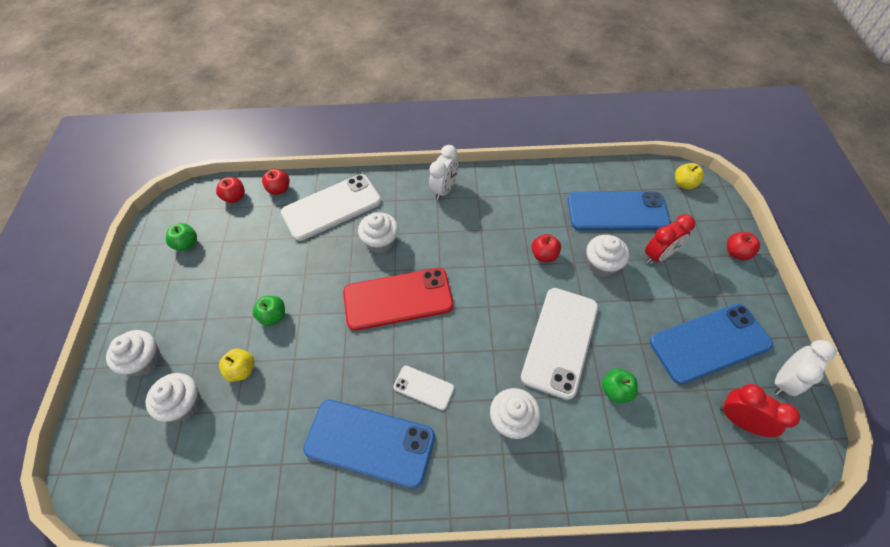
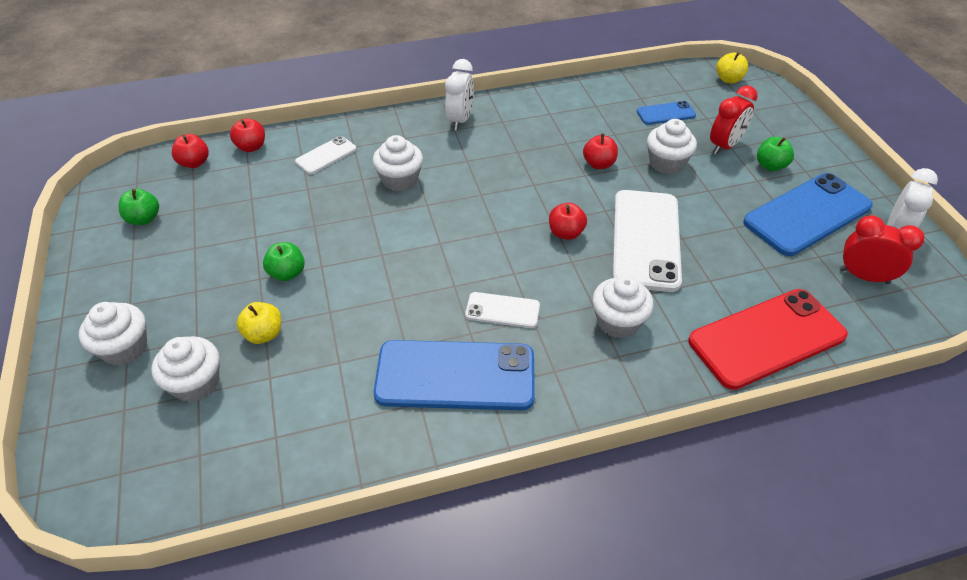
camera: 15 degrees left, 10 degrees down
white phone [281,174,381,241] -> white phone [295,136,356,174], size x0.49
red phone [343,268,453,331] -> red phone moved to [688,289,848,390]
blue phone [568,191,671,231] -> blue phone [637,101,696,125], size x0.49
green apple [602,368,638,403] -> green apple moved to [757,137,794,171]
red apple [727,232,760,260] -> red apple moved to [549,203,587,240]

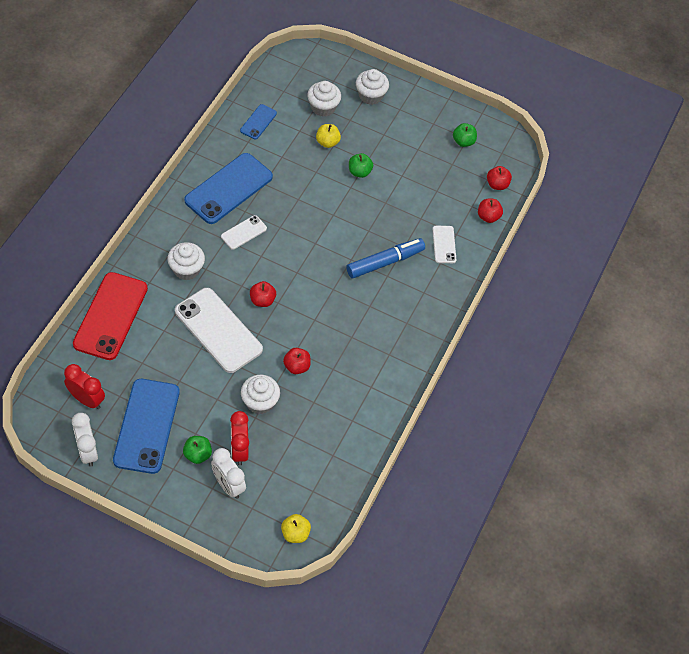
camera: 125 degrees right, 10 degrees up
white cupcake [373,135,423,191] -> blue marker [346,238,425,278]
white clock [445,59,474,130] -> white clock moved to [211,448,246,499]
blue phone [637,101,696,125] -> blue phone moved to [240,104,277,139]
red clock [839,215,924,284] -> red clock turned 120 degrees counterclockwise [64,364,105,409]

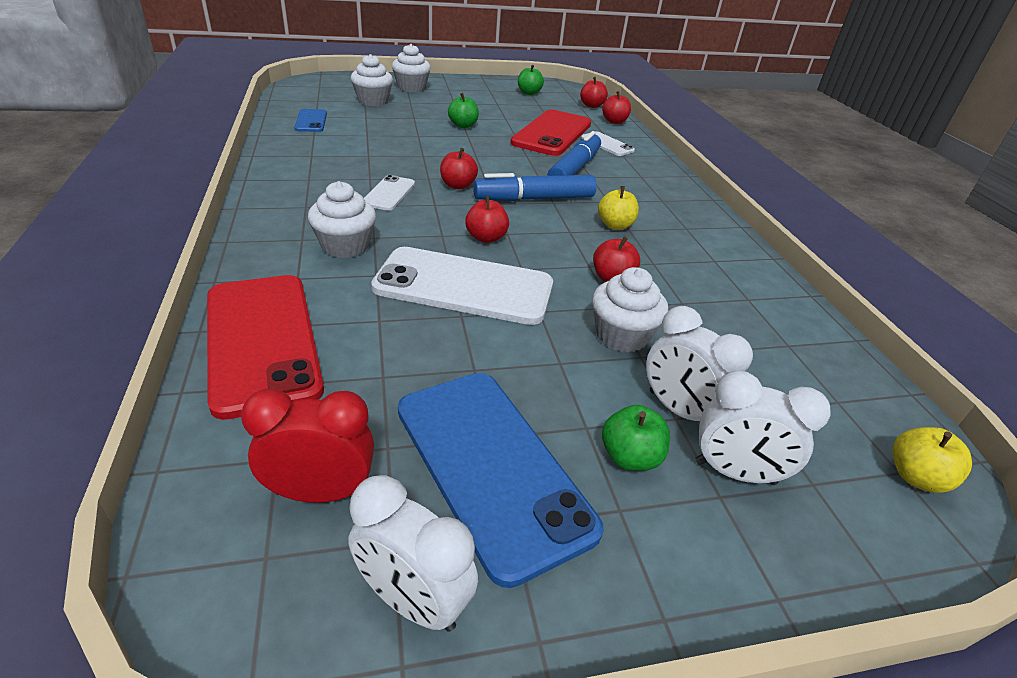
camera: 35 degrees left, 20 degrees down
blue phone [184,153,273,224] -> none
red clock [230,411,249,465] -> white clock [646,306,753,421]
yellow apple [316,124,341,148] -> yellow apple moved to [598,186,639,230]
none -> red apple [440,148,478,189]
none -> blue marker [473,173,597,201]
none -> red phone [511,110,591,156]

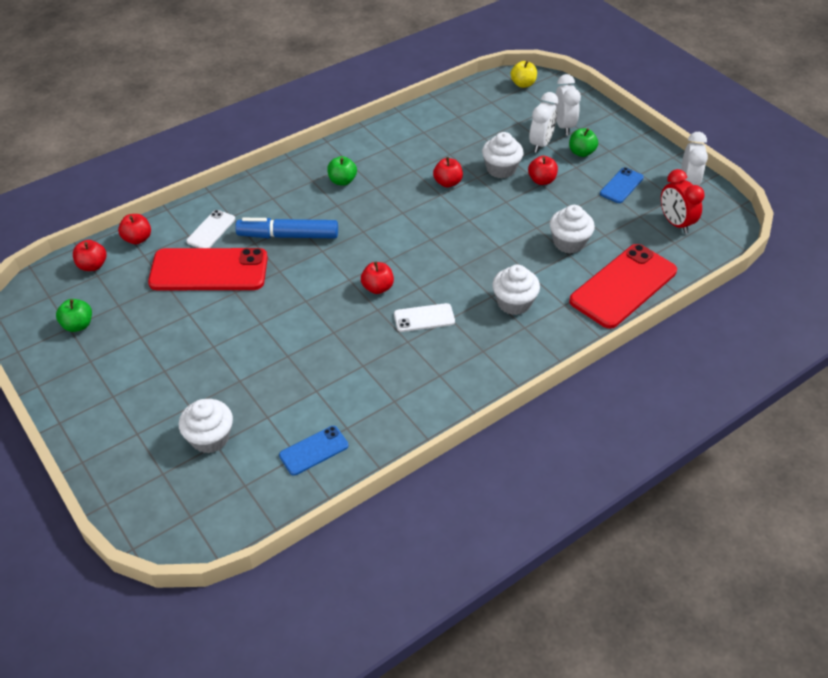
camera: 110 degrees left, 10 degrees up
white phone [371,247,553,325] -> none
white cupcake [392,44,431,92] -> white cupcake moved to [550,205,595,254]
blue phone [398,373,604,588] -> blue phone [600,167,644,203], size x0.49
green apple [448,93,479,128] -> green apple moved to [327,156,357,186]
red apple [465,196,509,243] -> red apple moved to [528,156,558,185]
blue marker [473,173,597,201] -> none
yellow apple [598,186,639,230] -> none

